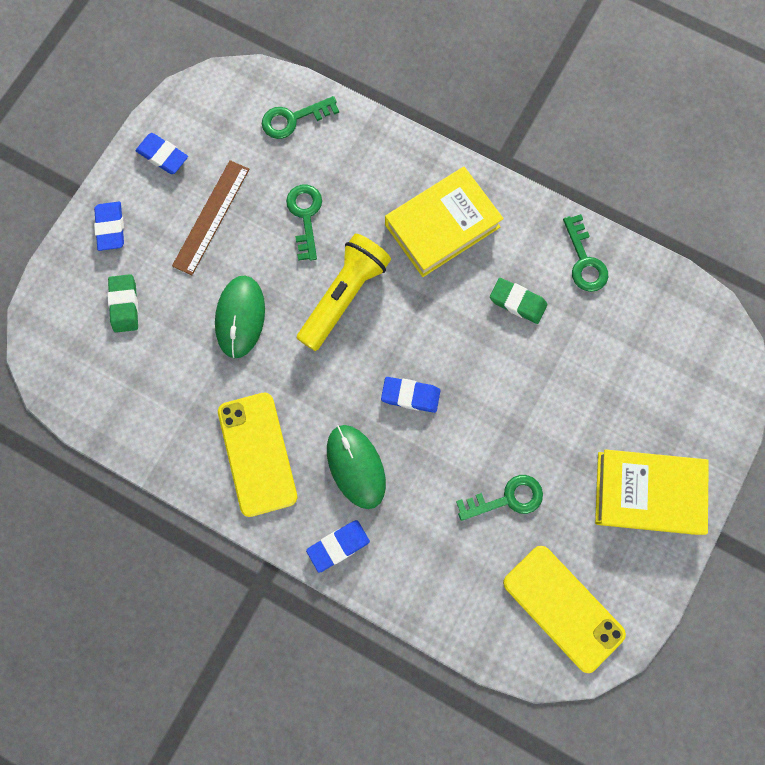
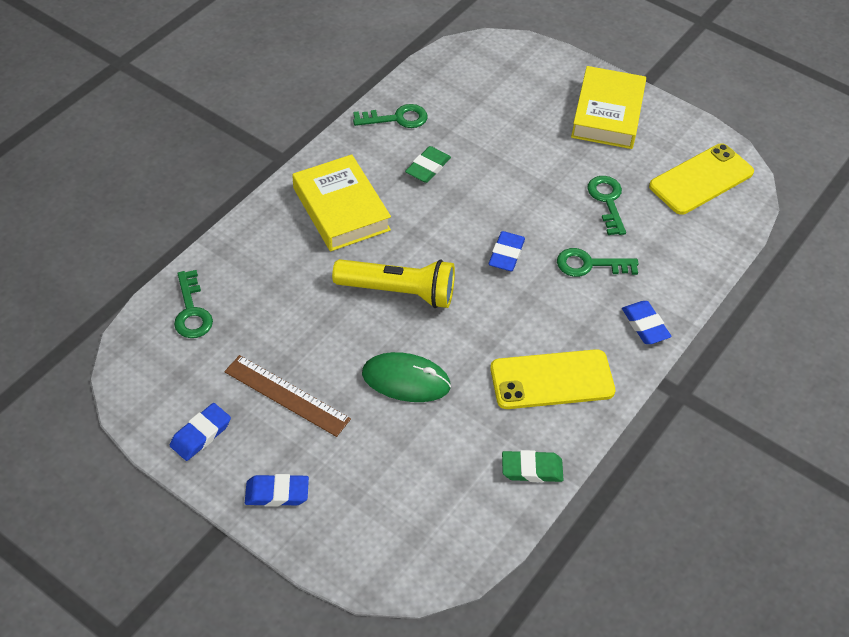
camera: 85 degrees left, 25 degrees down
green eraser [107,274,138,333] -> green eraser moved to [502,450,563,482]
green key [286,185,322,261] -> green key moved to [557,248,639,277]
yellow flashlight [297,234,391,351] -> yellow flashlight turned 150 degrees clockwise [332,259,455,308]
green mouse [327,425,386,509] -> none

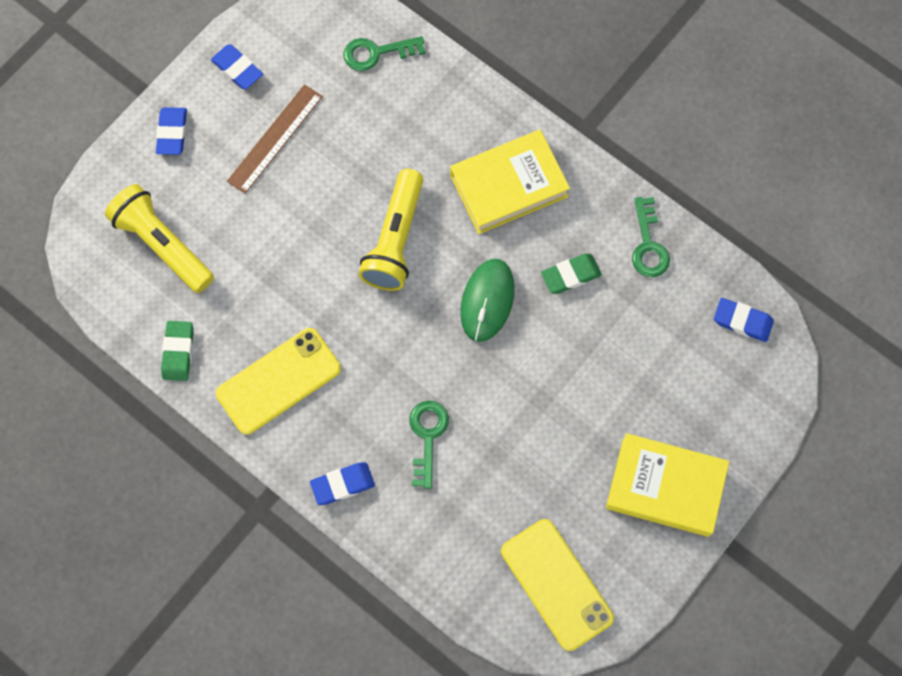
camera: 95 degrees right, 20 degrees up
green mouse [362,352,451,402] -> green mouse moved to [460,259,515,342]
green eraser [405,146,451,183] -> green eraser turned 60 degrees counterclockwise [541,254,602,294]
blue eraser [489,231,525,271] -> blue eraser moved to [714,298,774,342]
yellow phone [490,349,615,409] -> yellow phone turned 60 degrees clockwise [216,328,341,435]
green key [587,176,626,235] -> none
none -> yellow flashlight [105,184,214,293]

